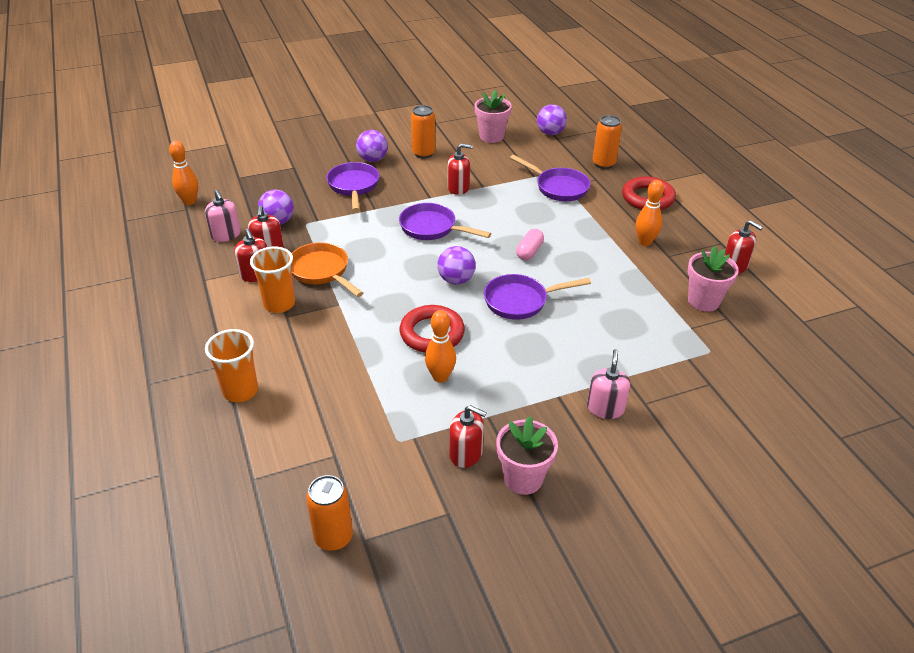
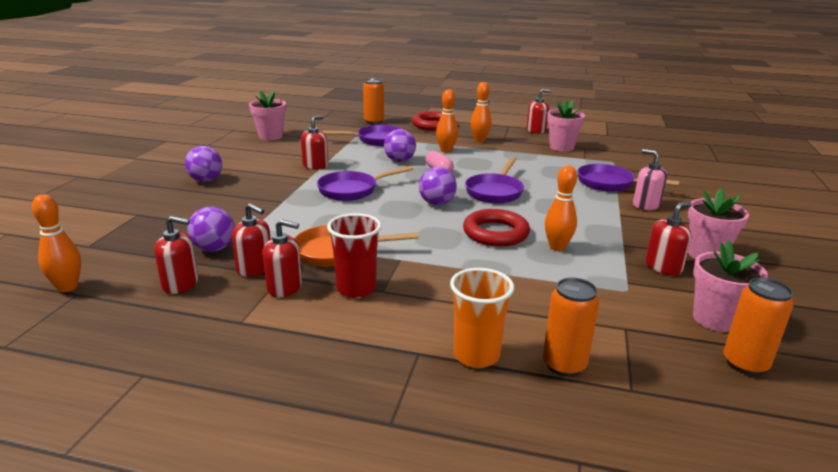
camera: 55 degrees left, 15 degrees down
pink soap dispenser [205,190,241,242] -> red soap dispenser [154,216,198,294]
orange cup [250,246,295,313] -> red cup [327,213,381,298]
purple pan [326,162,379,212] -> purple pan moved to [577,164,680,192]
orange can [411,105,435,158] -> orange can moved to [543,278,599,377]
purple ball [537,104,567,135] -> purple ball moved to [384,129,416,162]
none -> orange bowling pin [436,90,458,153]
none -> pink flower pot [693,240,768,332]

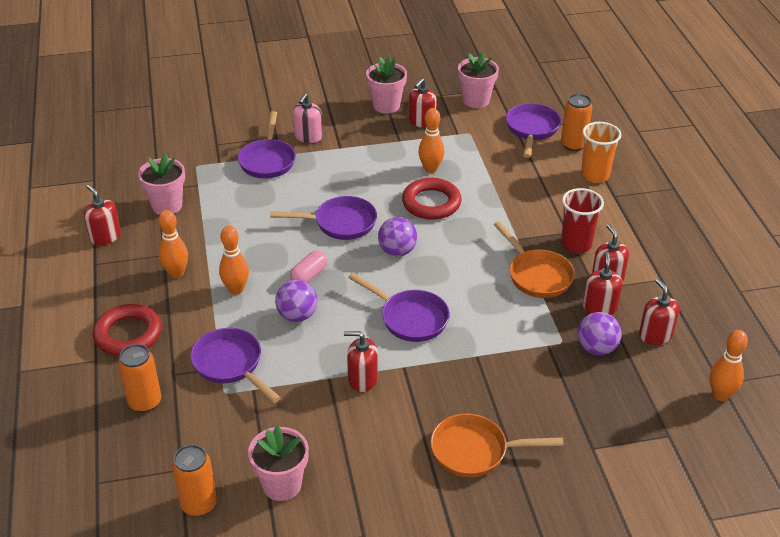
camera: 115 degrees left, 15 degrees up
purple ball [185,146,222,182] -> orange pan [431,413,564,478]
red soap dispenser [646,202,692,275] -> red soap dispenser turned 90 degrees counterclockwise [409,78,437,128]
orange can [723,277,794,375] -> orange can moved to [172,445,217,517]
none -> purple pan [506,103,561,158]

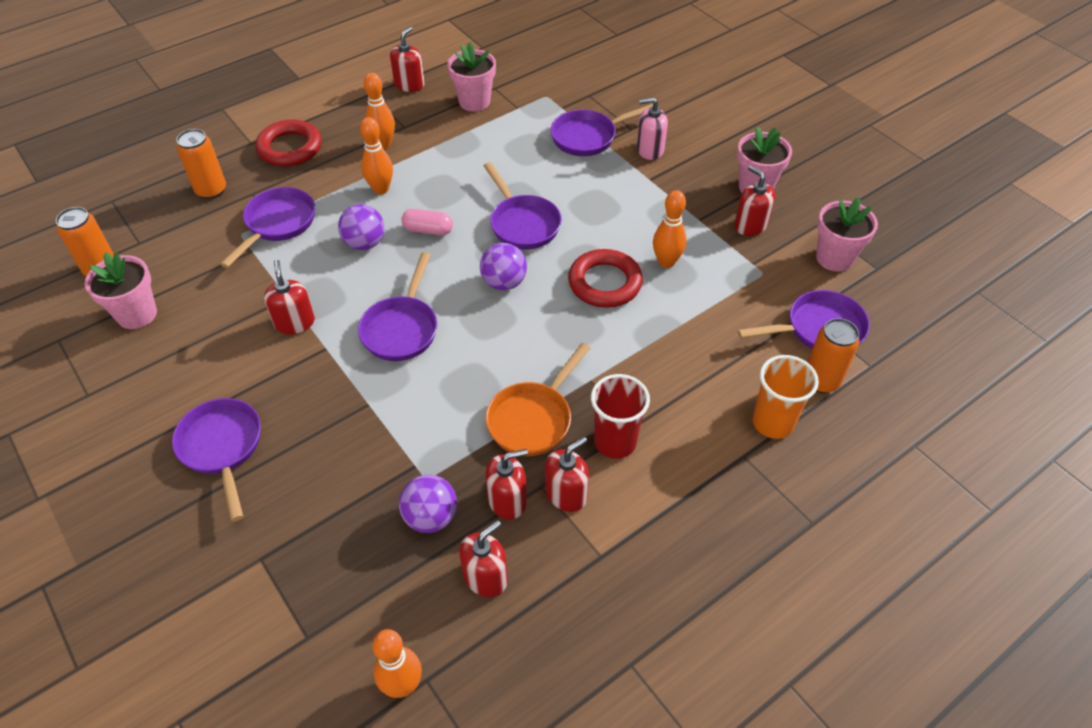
camera: 65 degrees right, 10 degrees up
red soap dispenser [409,78,437,128] -> red soap dispenser turned 45 degrees clockwise [734,166,775,236]
orange pan [431,413,564,478] -> purple pan [172,398,261,521]

